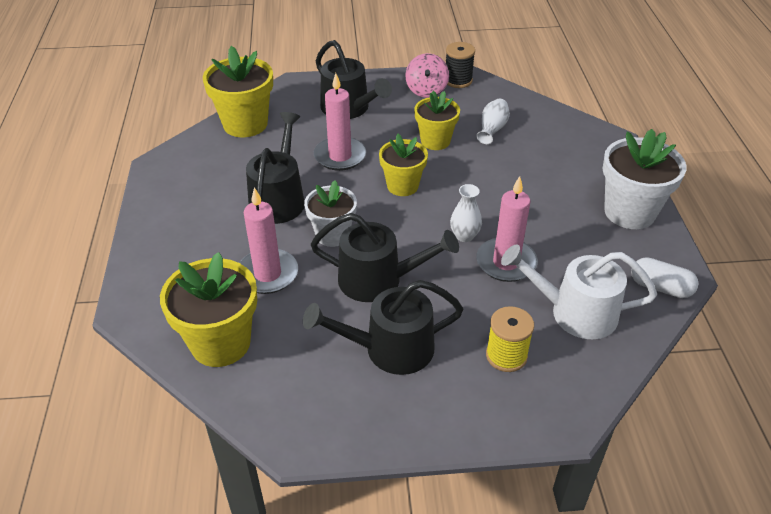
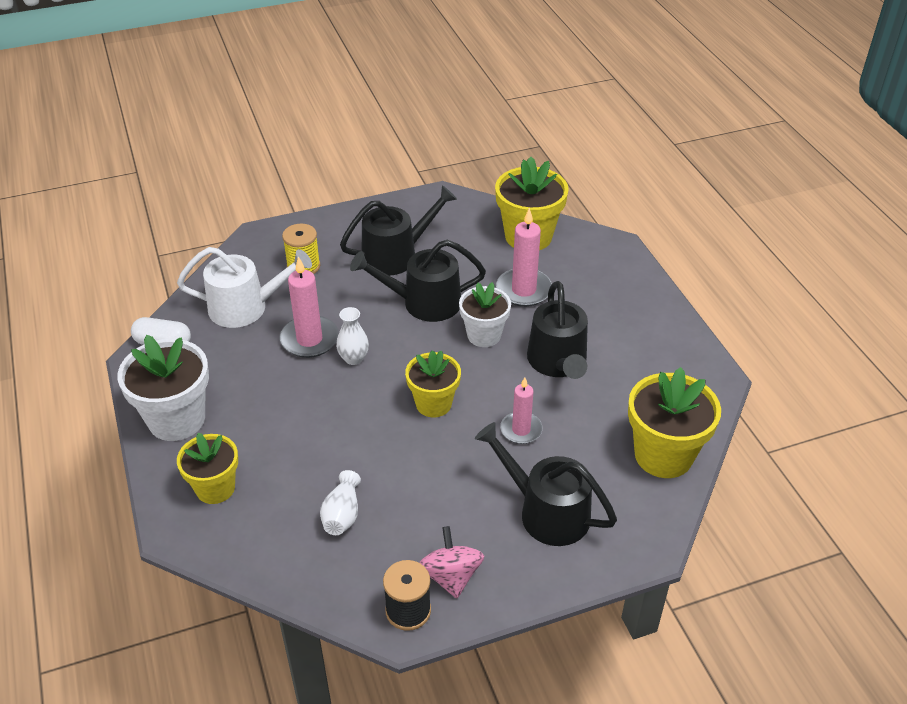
camera: 165 degrees right, 0 degrees up
pink candle [314,73,366,171] -> pink candle [500,377,543,444], size x0.66
yellow flower pot [414,91,460,150] -> yellow flower pot moved to [177,432,238,504]

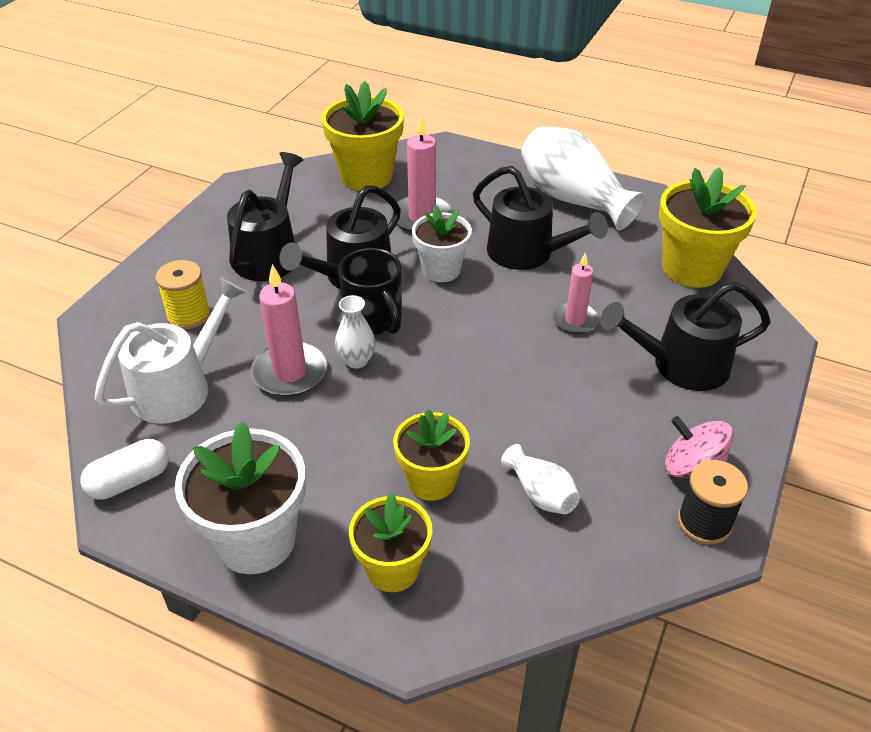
camera: 45 degrees left, 0 degrees up
yellow flower pot [405,350,461,417] -> yellow flower pot moved to [393,409,470,501]
none -> black mug [338,248,402,335]
none -> white vase [521,126,646,230]

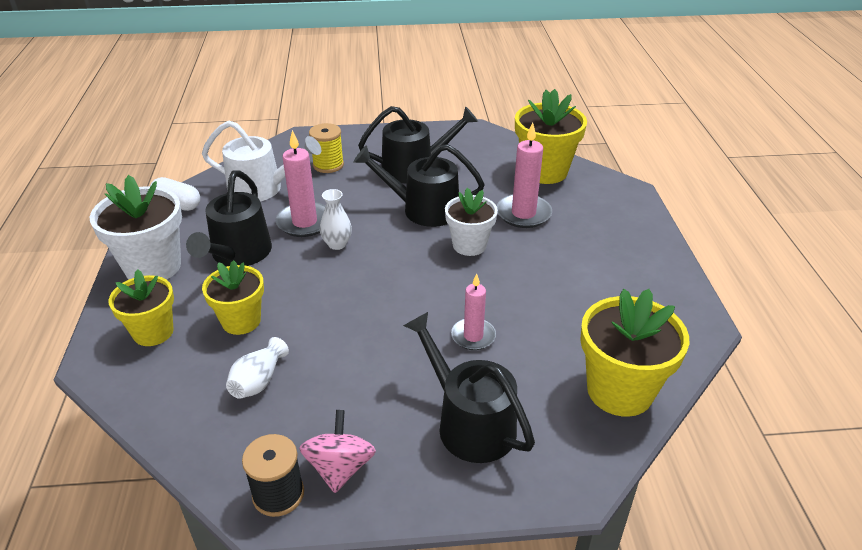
camera: 60 degrees right, 5 degrees down
black mug [338,248,402,335] -> none
black watering can [473,166,608,270] -> black watering can moved to [186,170,272,266]
white vase [521,126,646,230] -> none

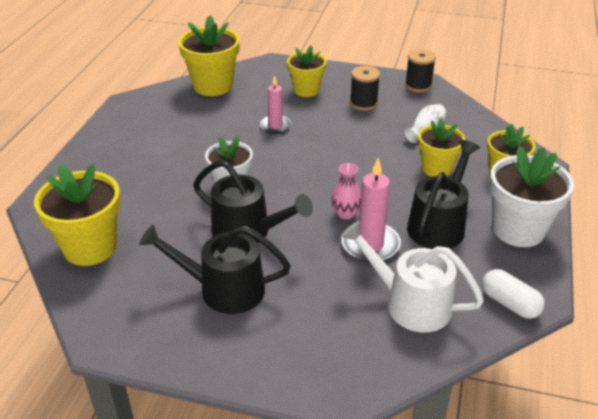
camera: 160 degrees left, 0 degrees up
pink spinning top [299,410,376,493] -> none
yellow spool [309,123,344,173] -> none
white vase [320,189,352,250] -> pink vase [331,163,361,219]
black watering can [403,312,535,463] -> yellow flower pot [287,45,326,97]
pink candle [496,123,552,228] -> none
none -> black spool [350,66,380,111]

